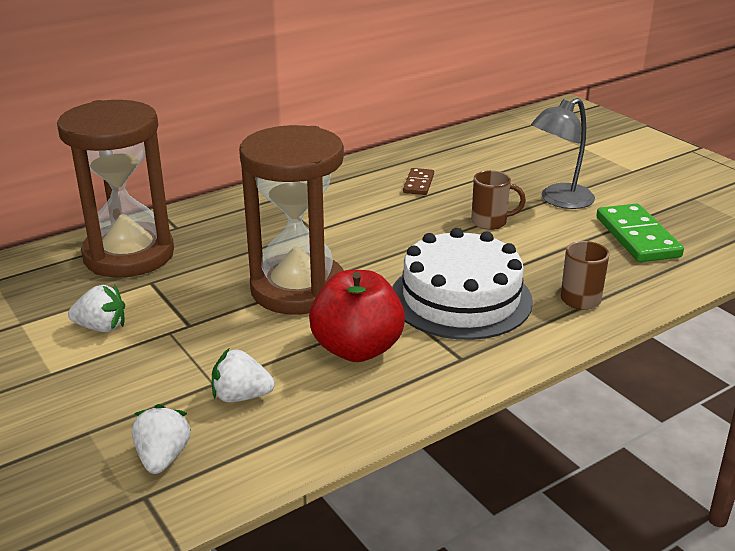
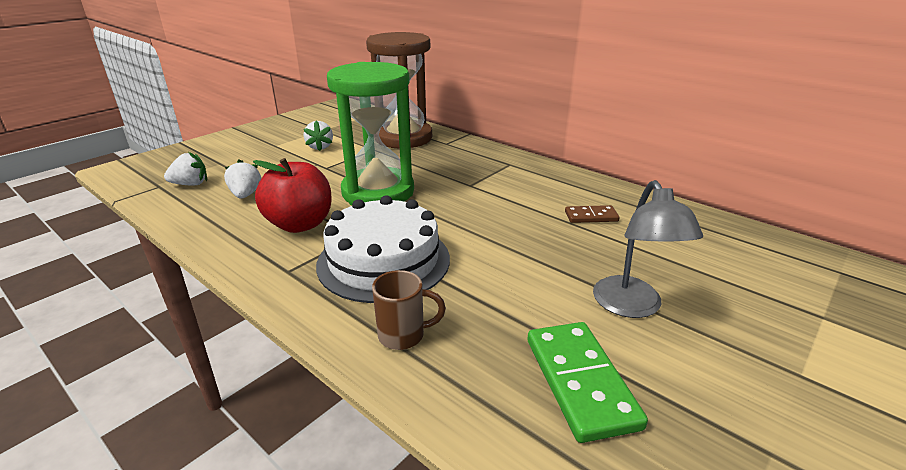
camera: 75 degrees right, 0 degrees up
brown hourglass [239,125,344,315] -> green hourglass [327,62,414,205]
brown mug [471,170,526,230] -> none
grey lamp [531,98,595,209] -> grey lamp turned 135 degrees counterclockwise [593,180,703,318]
green domino [596,204,684,262] -> green domino turned 75 degrees counterclockwise [527,322,648,443]

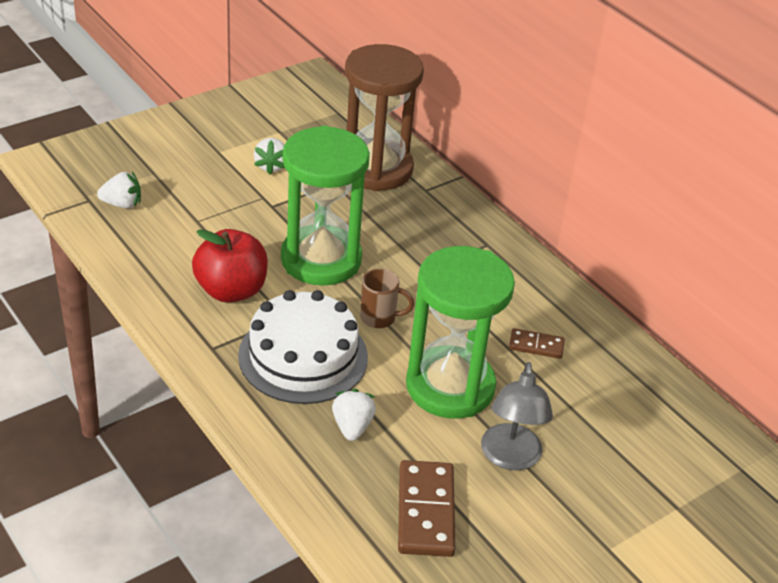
camera: 10 degrees right, 10 degrees up
white strawberry [224,159,261,199] -> white strawberry moved to [332,389,376,441]
brown mug [372,270,446,350] -> brown mug moved to [360,269,414,328]
green domino [527,322,648,443] -> brown domino [398,460,455,557]
none -> green hourglass [406,246,515,418]

